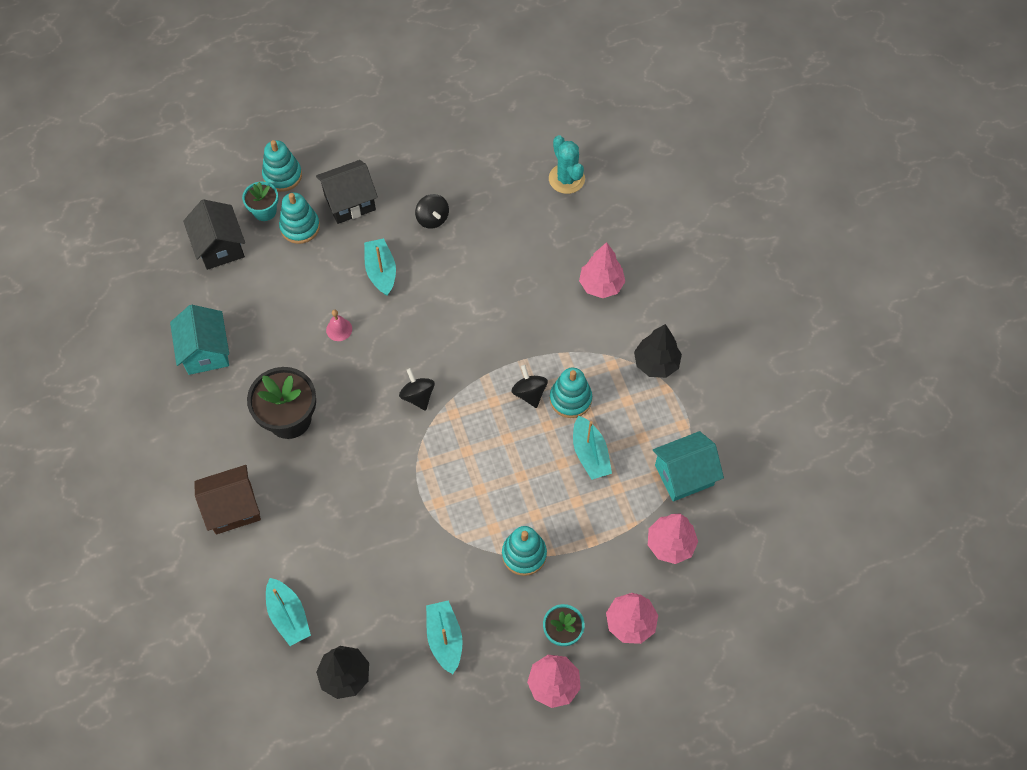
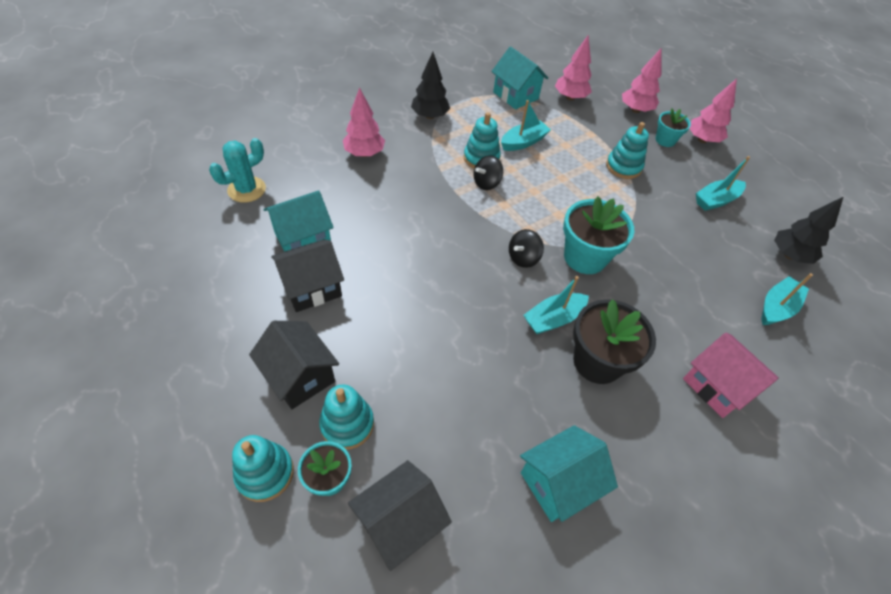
camera: 110 degrees left, 10 degrees down
brown house [194,465,261,534] -> pink house [683,333,779,418]
pink bell [326,310,352,341] -> none
turquoise boat [364,238,396,296] -> turquoise boat moved to [523,276,589,334]
black spinning top [415,194,449,229] -> black house [271,239,344,312]
none -> turquoise house [264,190,334,252]
none -> turquoise flower pot [563,196,634,274]

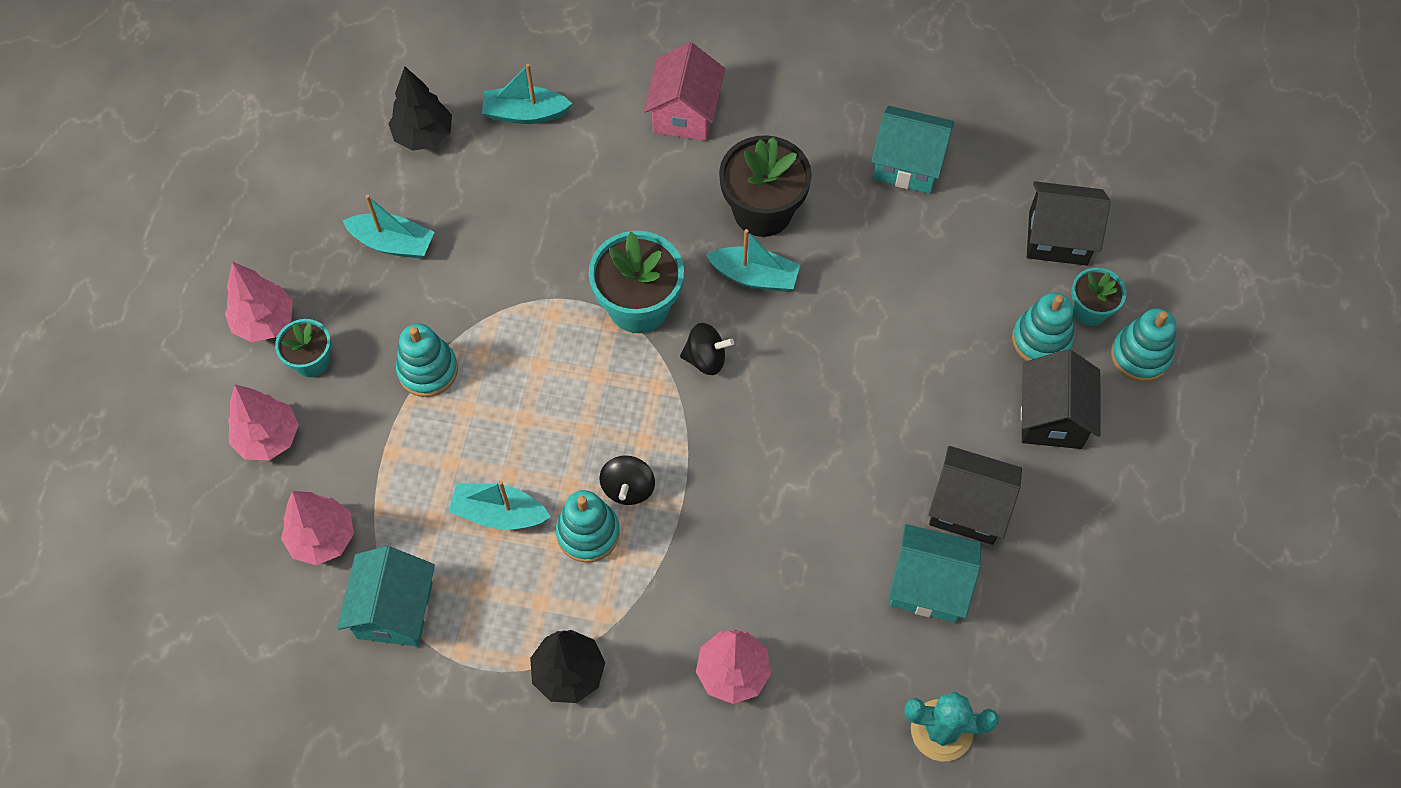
camera: 130 degrees left, 10 degrees up
black spinning top [474,155,503,190] -> black spinning top turned 90 degrees clockwise [599,455,655,505]

